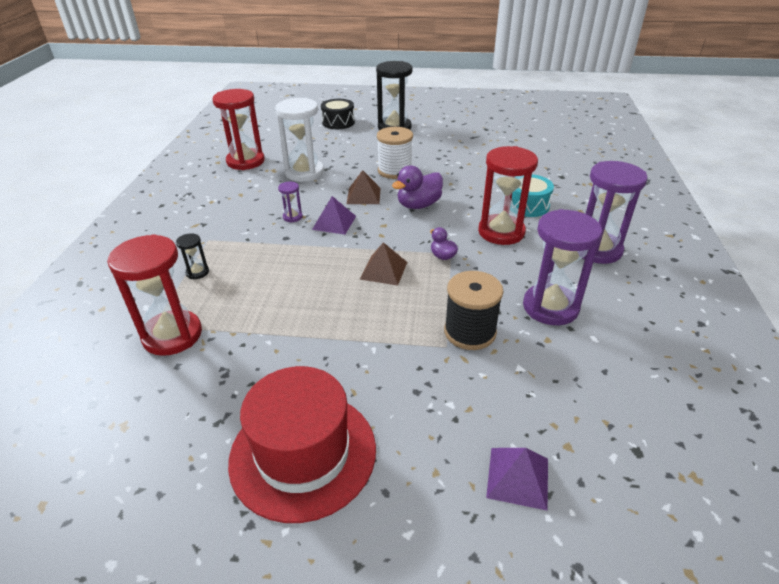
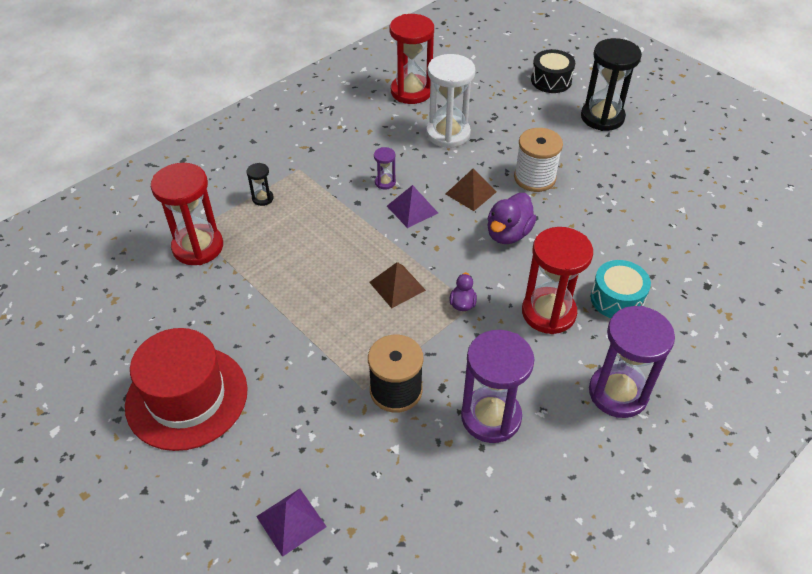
camera: 40 degrees right, 10 degrees up
purple duck [392,166,443,209] -> purple duck turned 60 degrees counterclockwise [487,193,537,244]

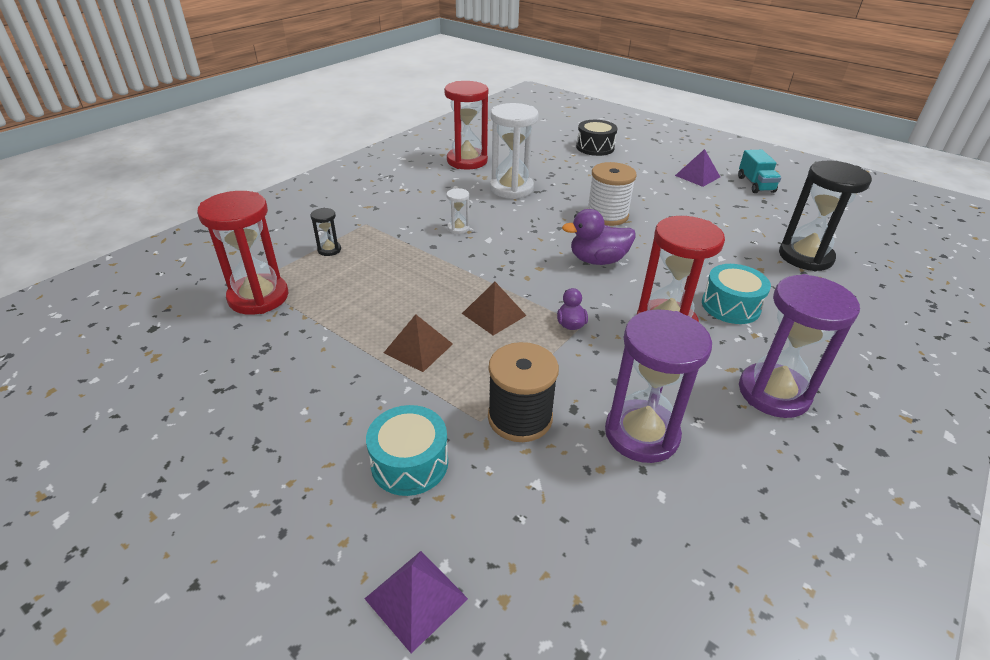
camera: 10 degrees left, 10 degrees down
red hat [125,328,248,451] -> none
purple hourglass [374,147,396,189] -> white hourglass [446,188,470,234]
purple pyramid [387,185,438,228] -> purple pyramid moved to [675,149,720,187]
brown pyramid [446,169,496,211] -> brown pyramid moved to [384,314,453,372]
purple duck [487,193,537,244] -> purple duck turned 60 degrees clockwise [562,209,635,265]
black hourglass [581,38,642,131] -> black hourglass moved to [779,161,872,271]
none -> turquoise drum [366,405,448,496]
none -> turquoise truck [738,150,781,193]

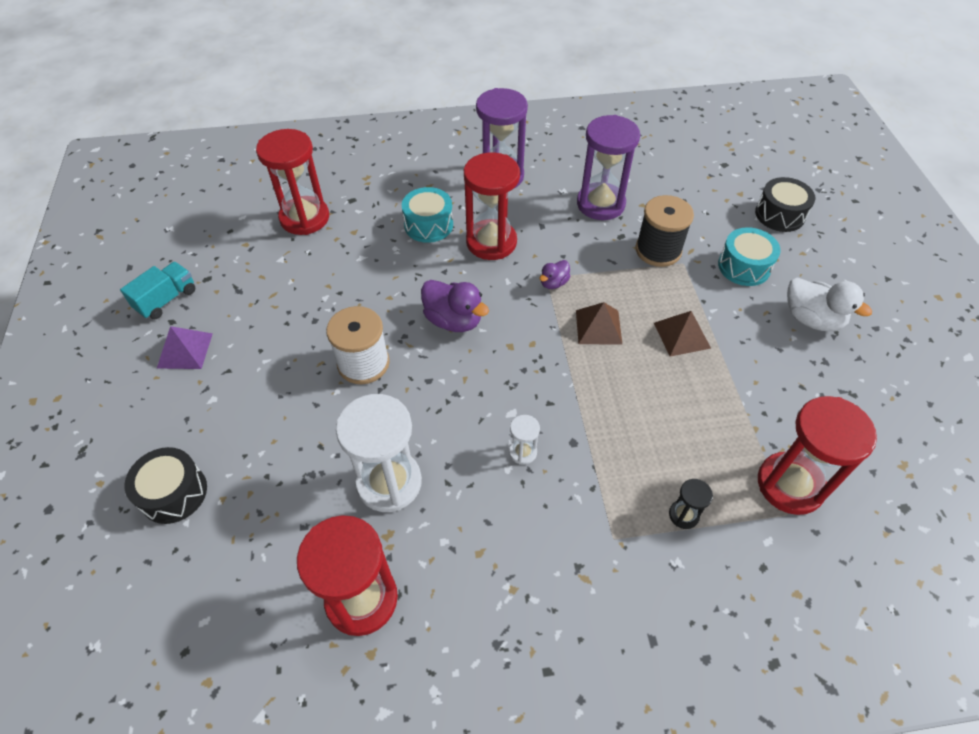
camera: 135 degrees left, 15 degrees up
purple pyramid [364,551,468,653] -> black drum [755,177,815,232]
black hourglass [779,161,872,271] -> red hourglass [256,129,329,235]
none -> white duck [787,277,872,331]

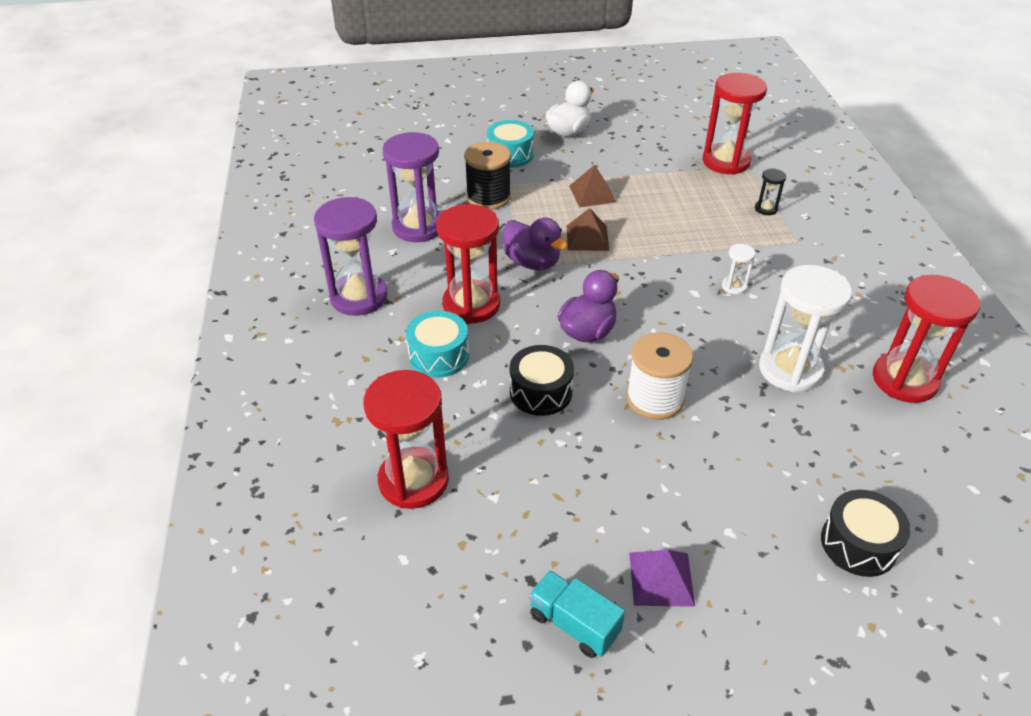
camera: 90 degrees left, 10 degrees down
purple duck [539,260,571,289] -> purple duck [503,218,568,270], size x1.81
black drum [755,177,815,232] -> black drum moved to [510,345,574,416]

